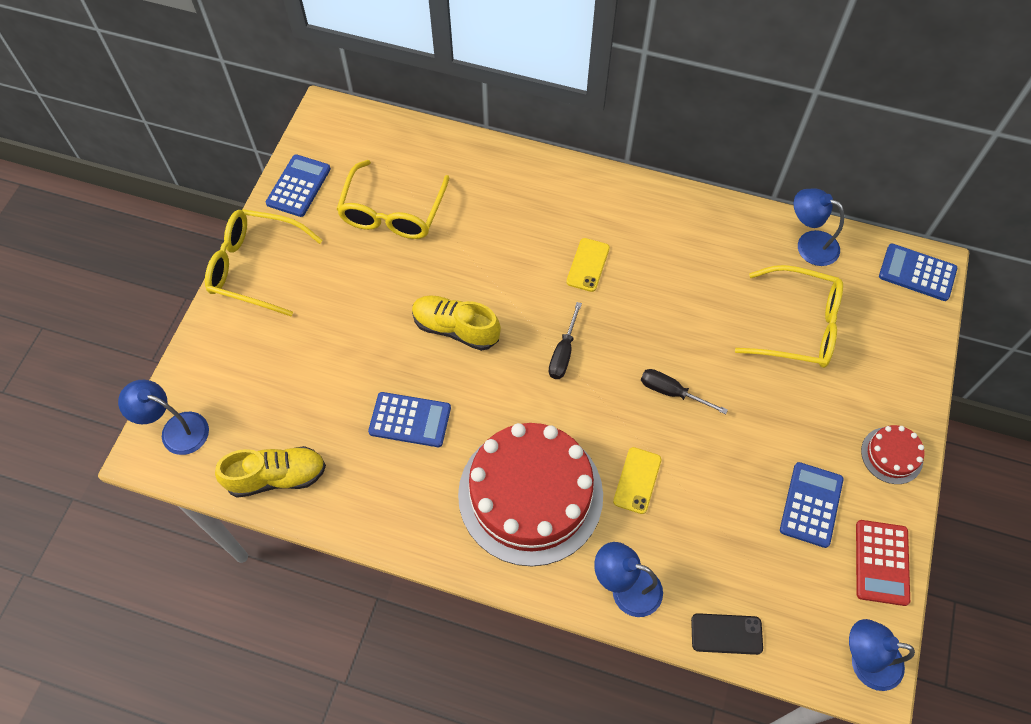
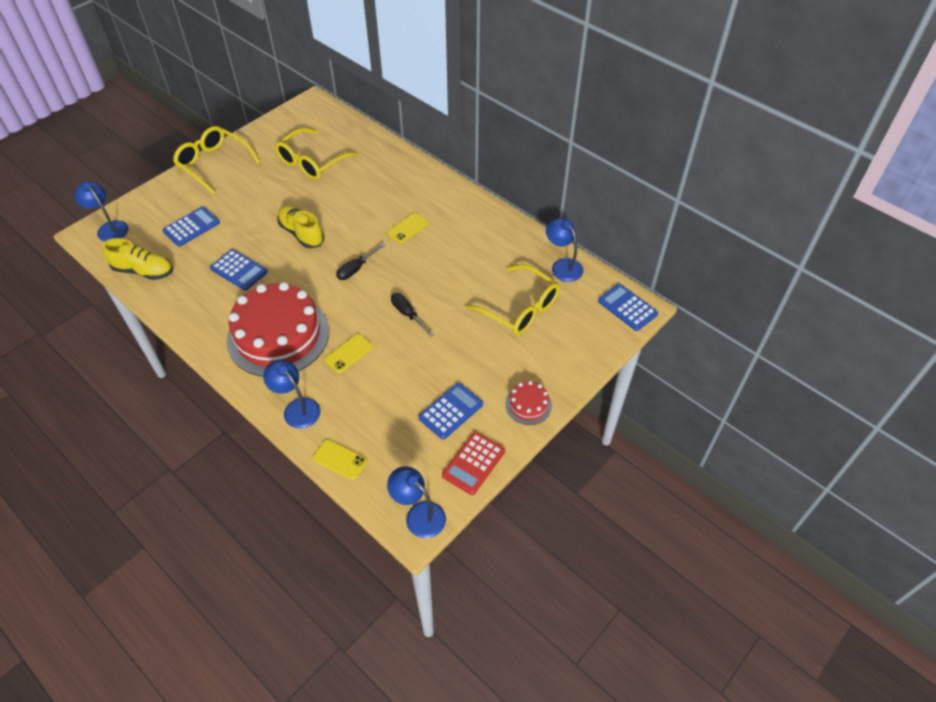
camera: 25 degrees right, 10 degrees down
blue calculator [266,154,331,217] -> blue calculator moved to [163,207,220,247]
black phone [691,613,763,655] -> yellow phone [312,439,367,480]

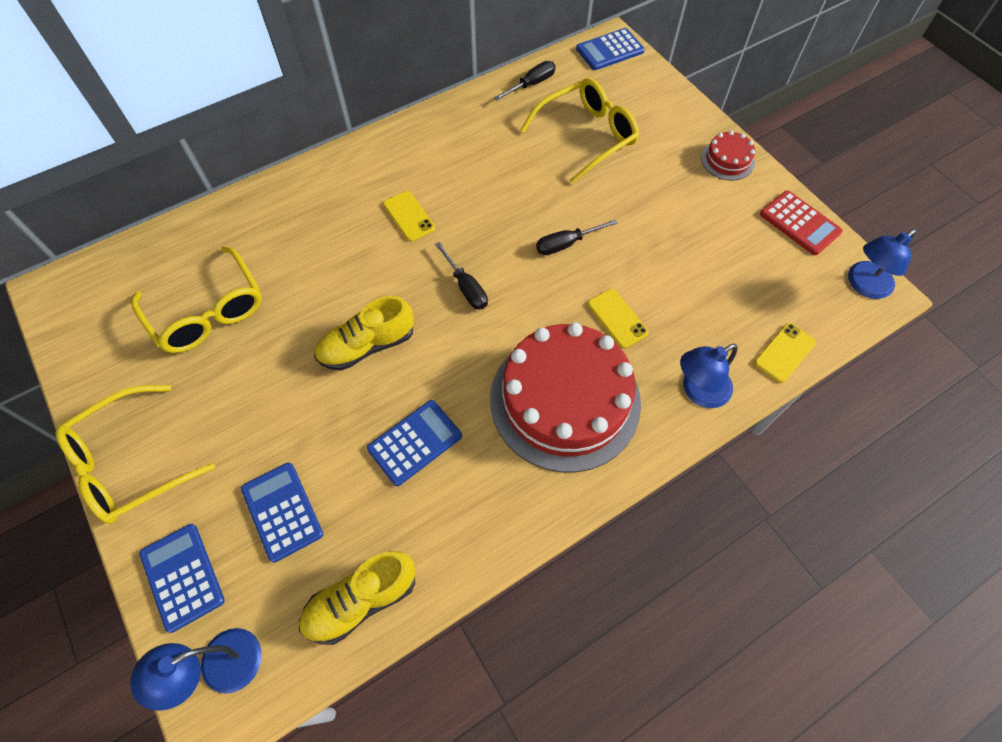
camera: 75 degrees left, 10 degrees up
yellow shoe [102,238,173,280] -> yellow shoe turned 150 degrees counterclockwise [299,551,416,645]
blue calculator [419,383,483,440] -> blue calculator moved to [139,524,225,633]
blue lamp [546,218,583,282] -> black screwdriver [494,61,555,101]

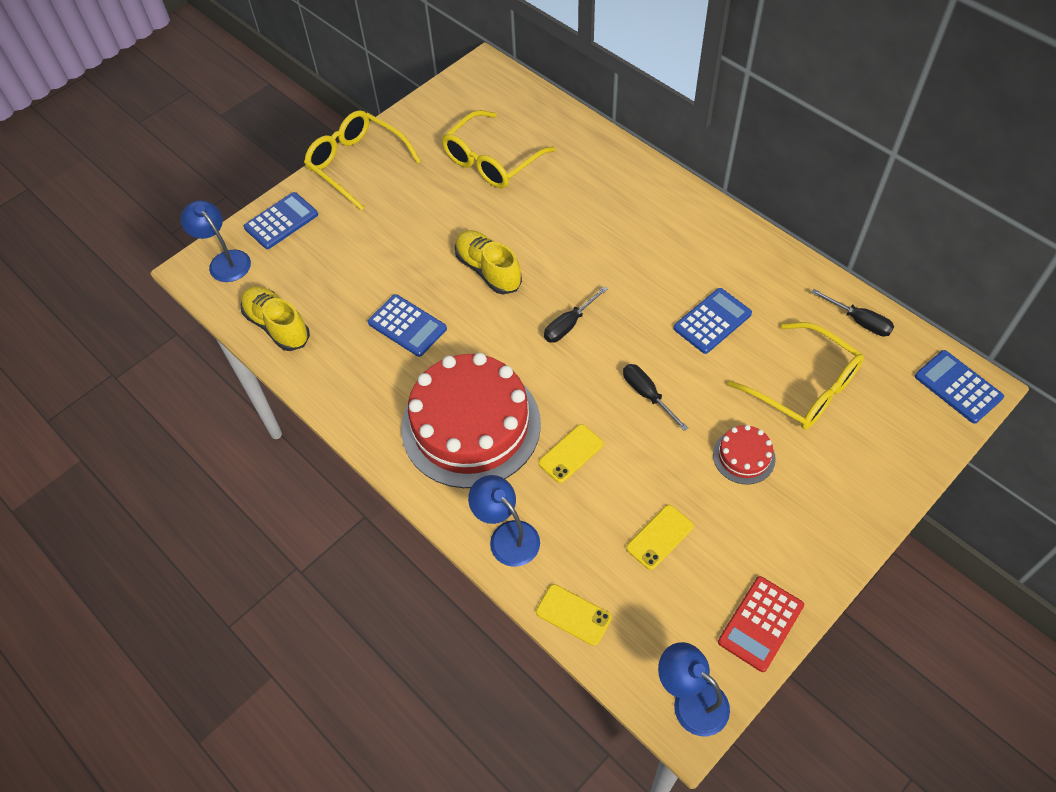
camera: 80 degrees right, 5 degrees down
blue calculator [241,462,323,563] -> blue calculator moved to [674,288,752,354]
yellow phone [383,191,435,242] -> yellow phone moved to [626,505,694,570]
red cake [701,131,755,181] -> red cake moved to [713,425,776,485]

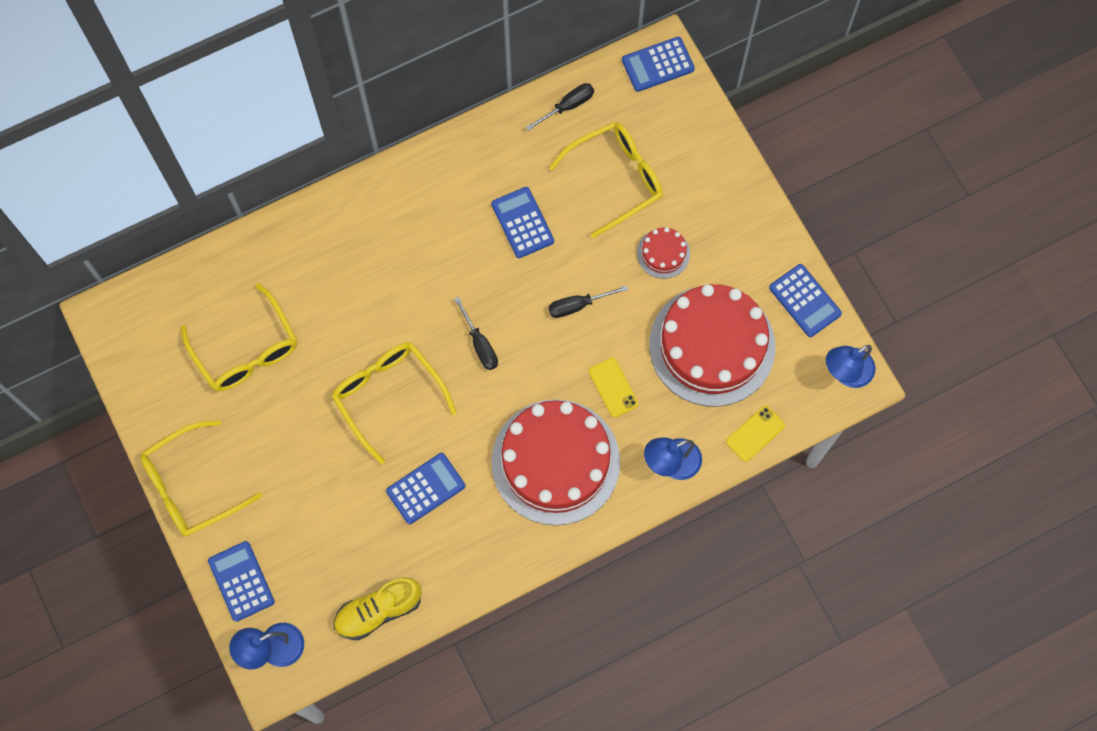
camera: 75 degrees left, 15 degrees up
yellow shoe [455,230,522,295] -> yellow glasses [332,342,457,464]
yellow phone [626,505,694,570] -> red cake [649,284,775,407]
red calculator [718,576,804,672] -> blue calculator [769,264,842,337]

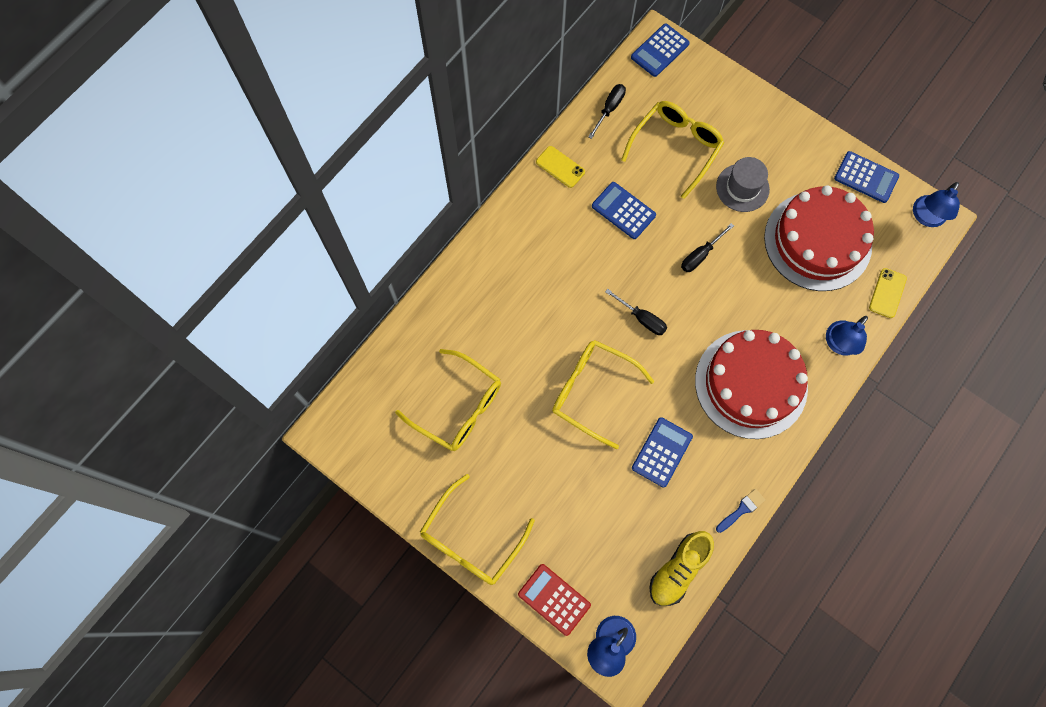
camera: 25 degrees left, 0 degrees up
blue calculator [208,541,275,622] -> red calculator [518,564,591,636]
yellow phone [589,358,638,418] -> yellow phone moved to [536,146,585,188]
red cake [637,227,690,279] -> grey hat [716,157,770,212]
none -> blue brush [716,489,765,533]

